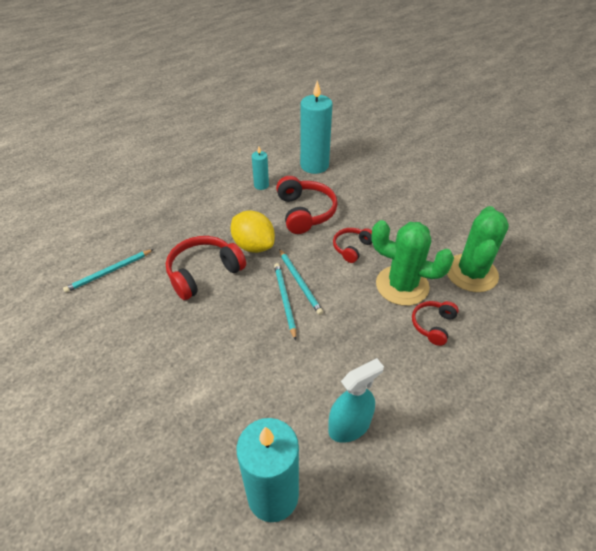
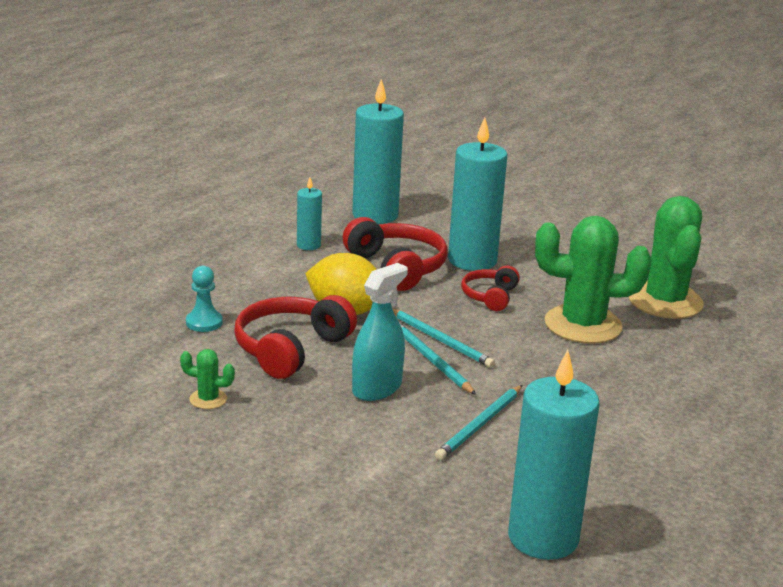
camera: 20 degrees left, 20 degrees down
turquoise pencil [63,249,154,293] -> turquoise pencil moved to [435,385,522,460]
turquoise spray bottle [328,358,384,443] -> turquoise spray bottle moved to [352,263,408,401]
red headphones [412,301,459,346] -> none
none -> green cactus [180,349,235,409]
none -> turquoise pawn [186,266,223,332]
none -> turquoise candle [448,117,508,271]

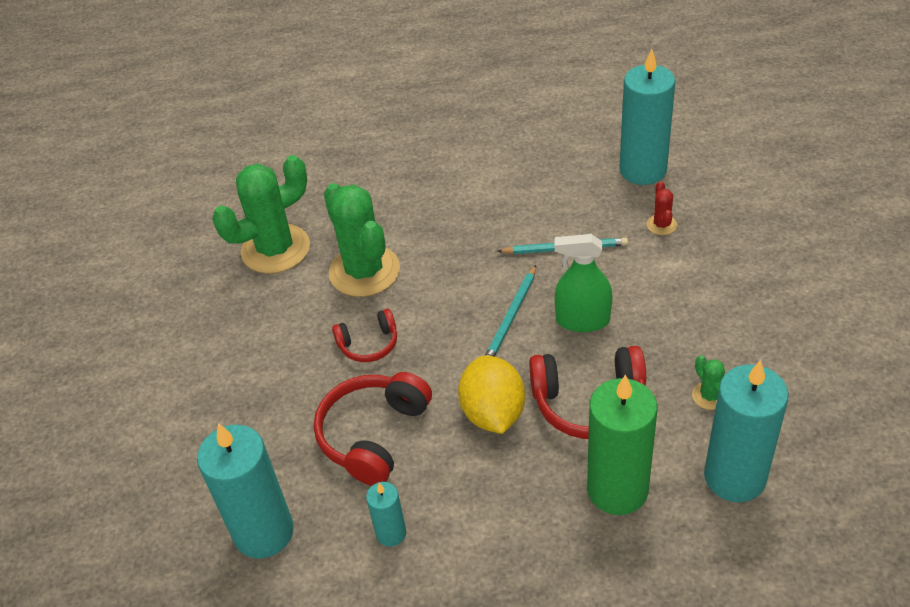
camera: 120 degrees left, 20 degrees up
turquoise pawn [186,266,223,332] -> green candle [587,374,657,515]
turquoise spray bottle [352,263,408,401] -> green spray bottle [555,234,613,332]
turquoise pencil [393,309,495,368] -> none
turquoise candle [448,117,508,271] -> turquoise candle moved to [704,360,789,502]
none -> red cactus [647,181,677,235]

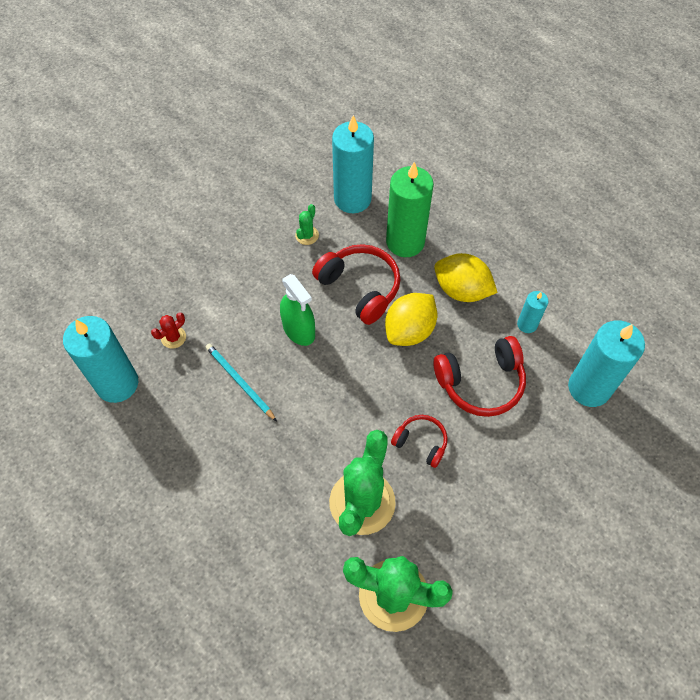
camera: 135 degrees left, 15 degrees up
turquoise pencil [485,265,536,357] -> none
none -> yellow lemon [434,253,498,302]

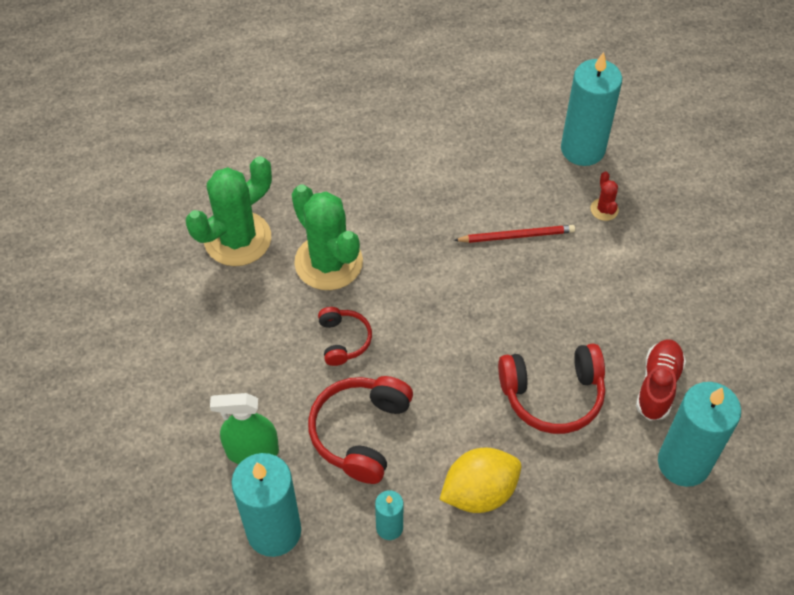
camera: 125 degrees right, 5 degrees down
turquoise pencil [205,343,277,421] -> red pencil [454,225,575,243]
green spray bottle [280,274,315,346] -> green spray bottle moved to [210,393,279,464]
green cactus [295,204,319,245] -> red shoe [636,339,686,421]
yellow lemon [385,293,437,346] -> none
green candle [386,162,434,257] -> none
red headphones [391,415,448,468] -> red headphones turned 75 degrees counterclockwise [318,307,372,366]

